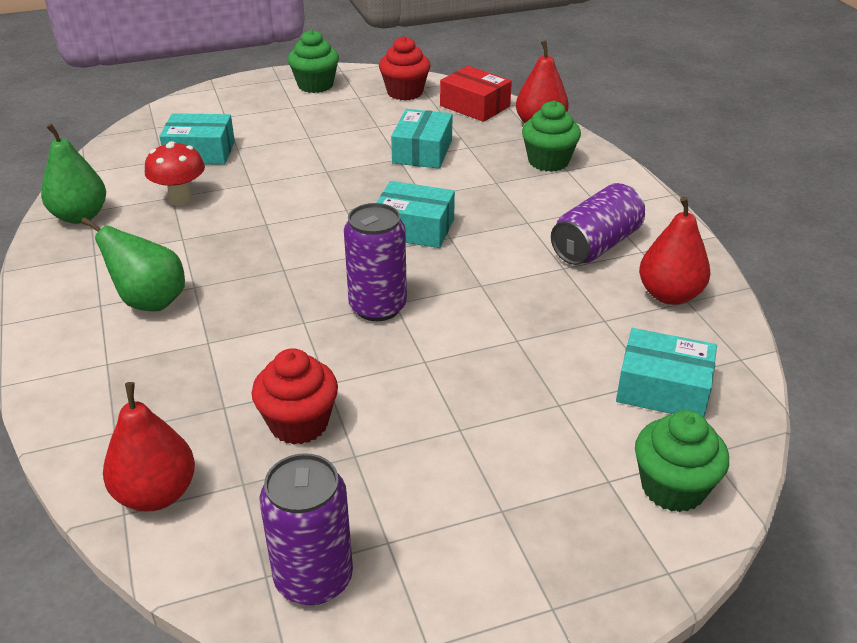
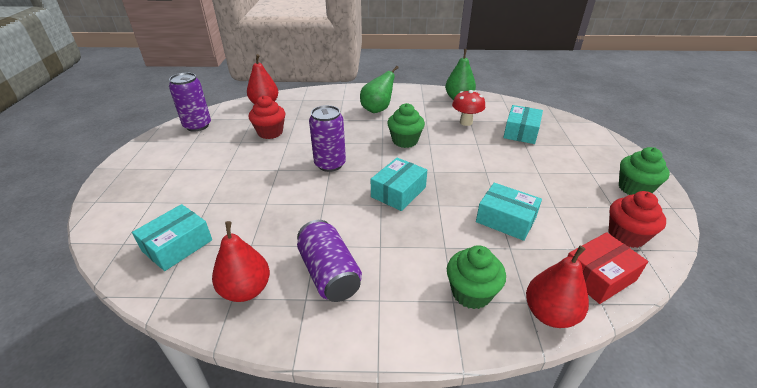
camera: 110 degrees right, 0 degrees up
green cupcake [635,410,729,512] -> green cupcake moved to [387,103,425,148]

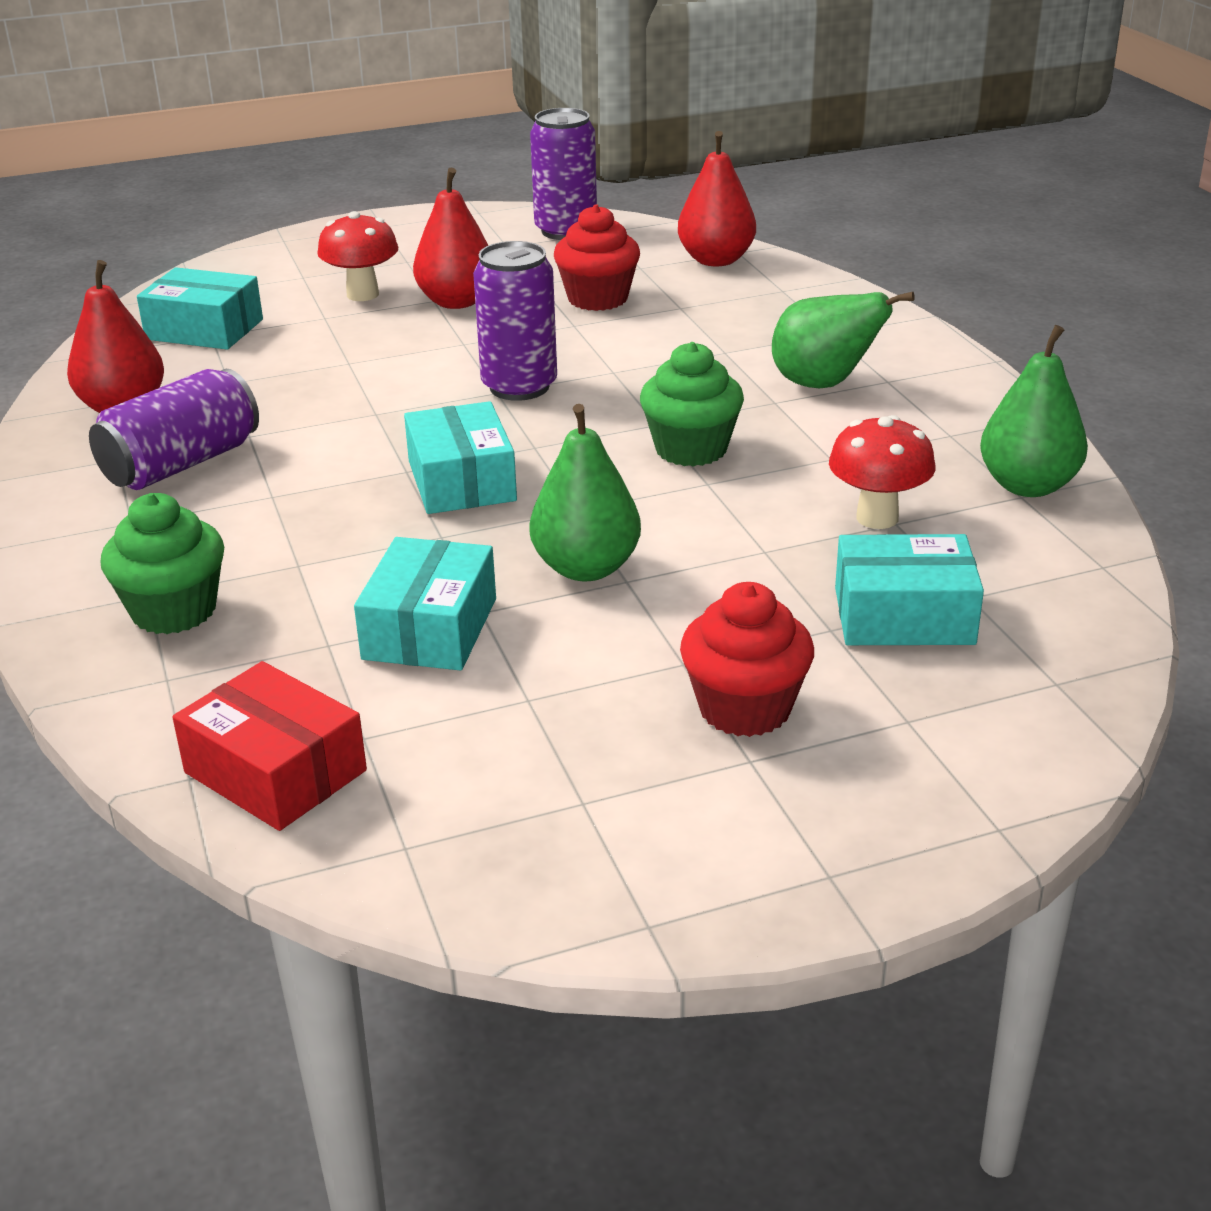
camera: 70 degrees right, 5 degrees down
turquoise box [371,158,427,211] -> turquoise box turned 60 degrees clockwise [404,401,517,514]
red pear [526,246,589,328] -> red pear moved to [413,168,489,309]
red cupcake [608,191,666,248] -> red cupcake moved to [680,582,814,737]
green cupcake [619,147,670,195] -> none
none -> red mushroom [317,211,398,301]
none -> green pear [530,404,641,581]

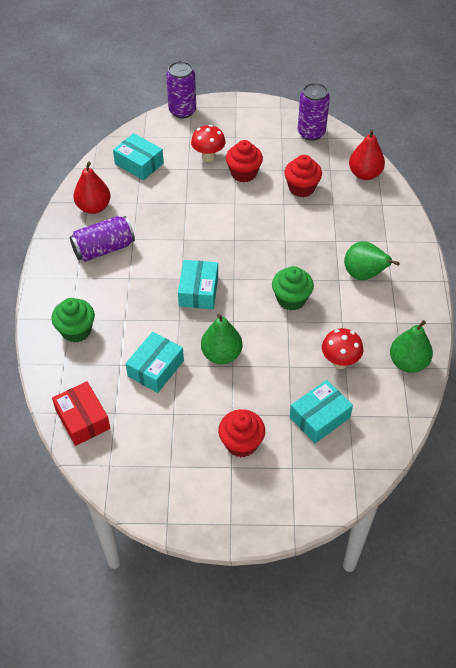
camera: 20 degrees right, 20 degrees up
red pear [413,168,489,309] -> red cupcake [226,140,263,182]
purple can [473,241,557,401] -> purple can moved to [166,61,196,118]
turquoise box [835,534,984,645] -> turquoise box turned 60 degrees counterclockwise [290,380,353,443]

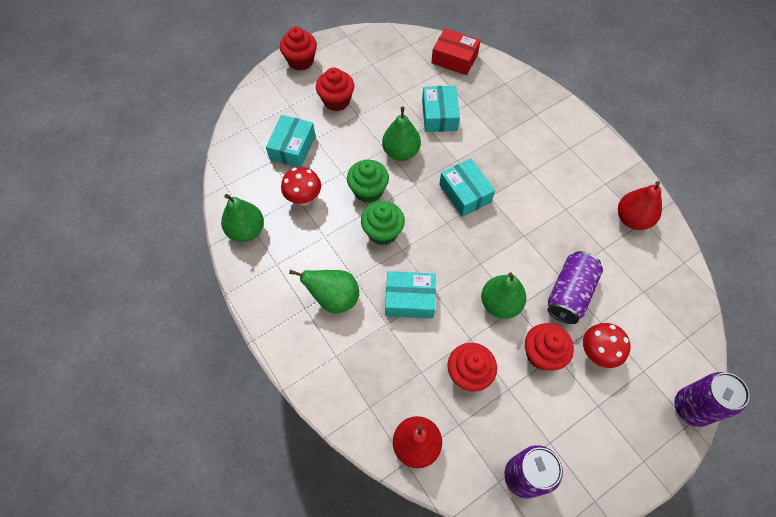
camera: 145 degrees right, 10 degrees up
green cupcake [51,298,95,343] -> green cupcake moved to [347,160,389,203]
purple can [70,216,135,262] -> purple can moved to [547,251,603,324]
turquoise box [113,133,164,180] -> turquoise box moved to [385,271,436,319]
none -> red cupcake [280,27,317,71]
none -> green pear [481,272,526,319]

